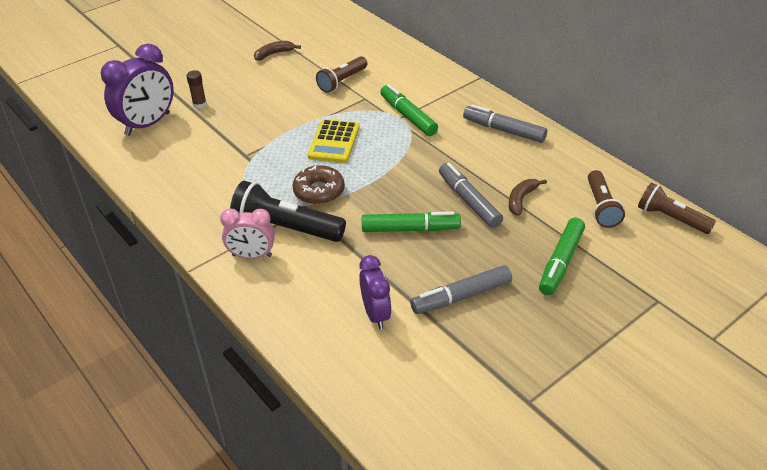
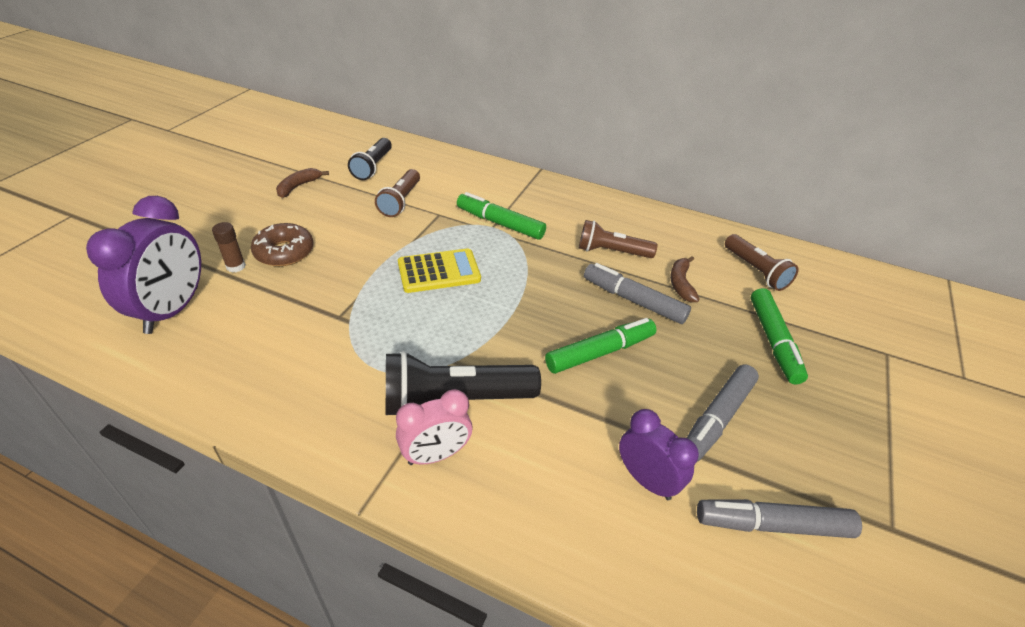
camera: 30 degrees left, 0 degrees up
brown donut [292,165,345,205] -> brown donut moved to [251,223,314,266]
yellow calculator [308,119,360,163] -> yellow calculator turned 90 degrees counterclockwise [398,248,481,293]
grey marker [463,105,547,143] -> grey marker moved to [697,499,862,538]
brown flashlight [638,182,716,234] -> brown flashlight moved to [579,220,657,258]
none -> black flashlight [348,138,392,180]

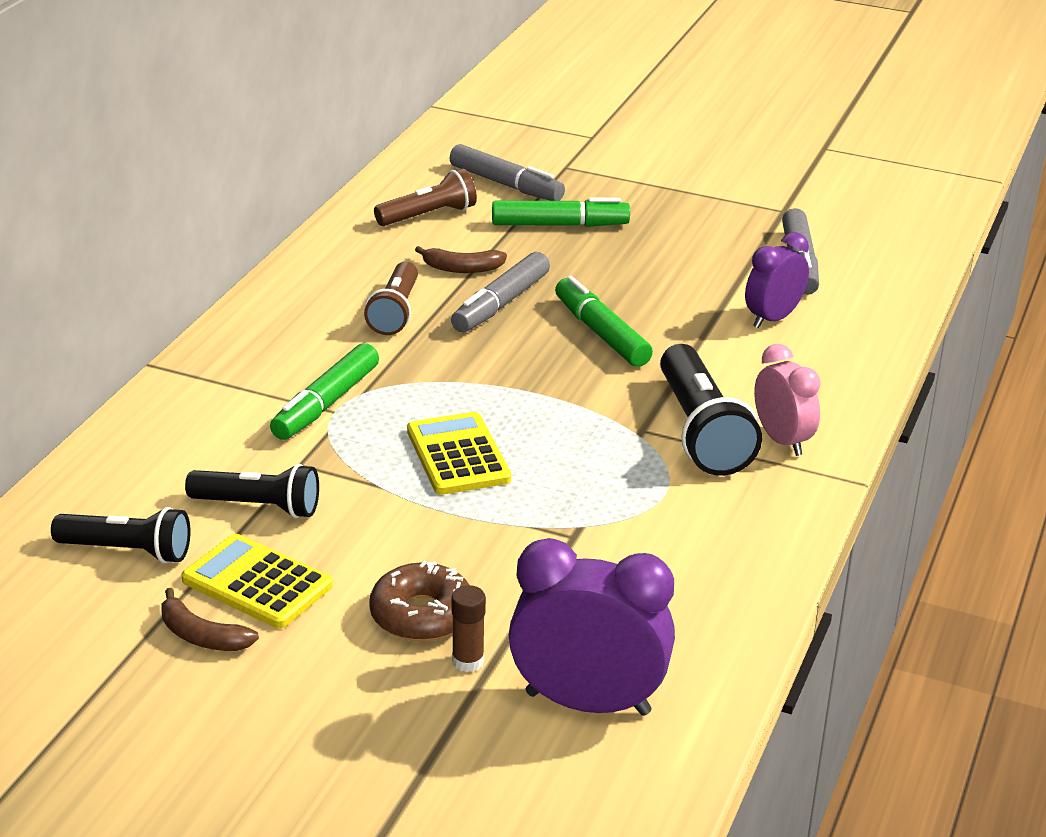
camera: 90 degrees left, 10 degrees down
brown flashlight [375,169,420,217] -> black flashlight [185,464,319,518]
grey marker [687,364,759,462] -> grey marker moved to [450,144,565,201]
none -> yellow calculator [181,534,333,628]

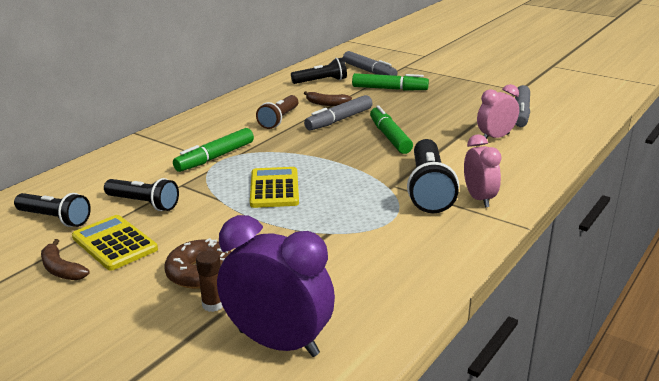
camera: 15 degrees right, 5 degrees down
brown flashlight [374,168,477,226] -> black flashlight [291,58,347,84]
purple clock [745,232,809,328] -> pink clock [477,84,519,139]

